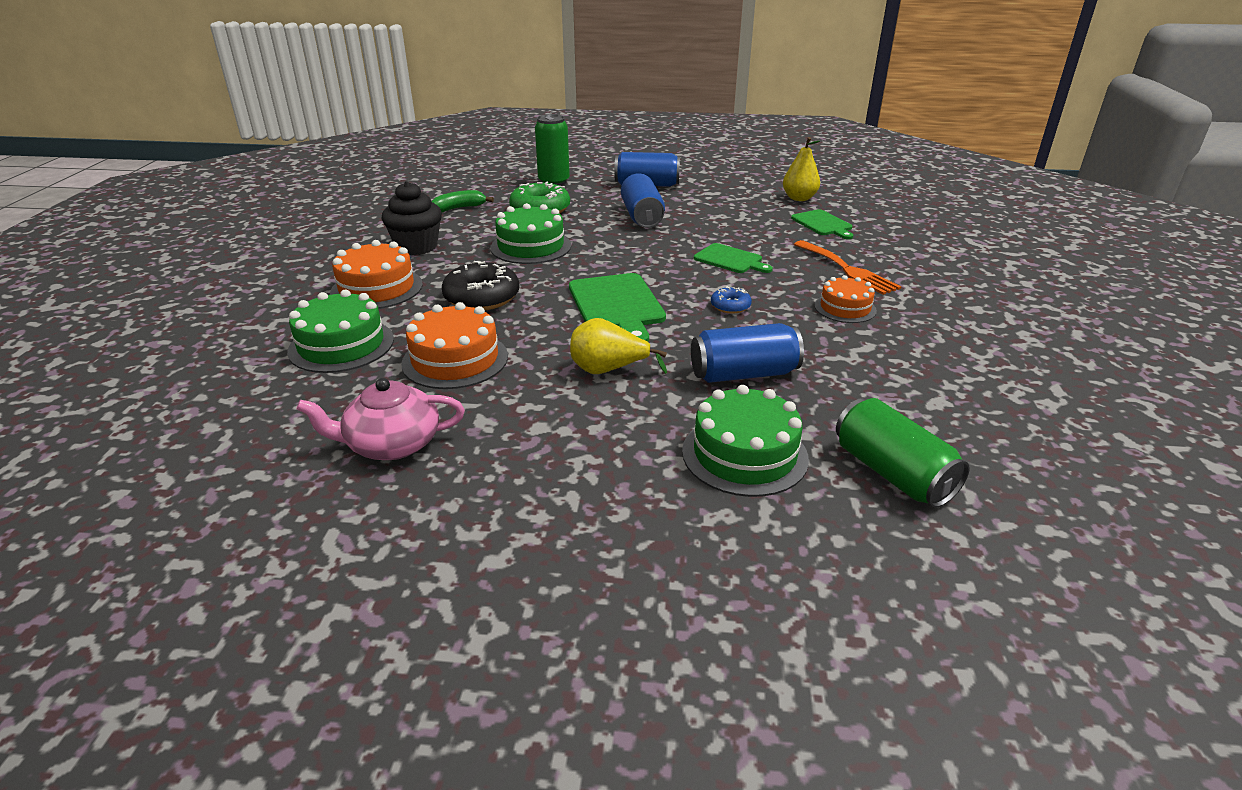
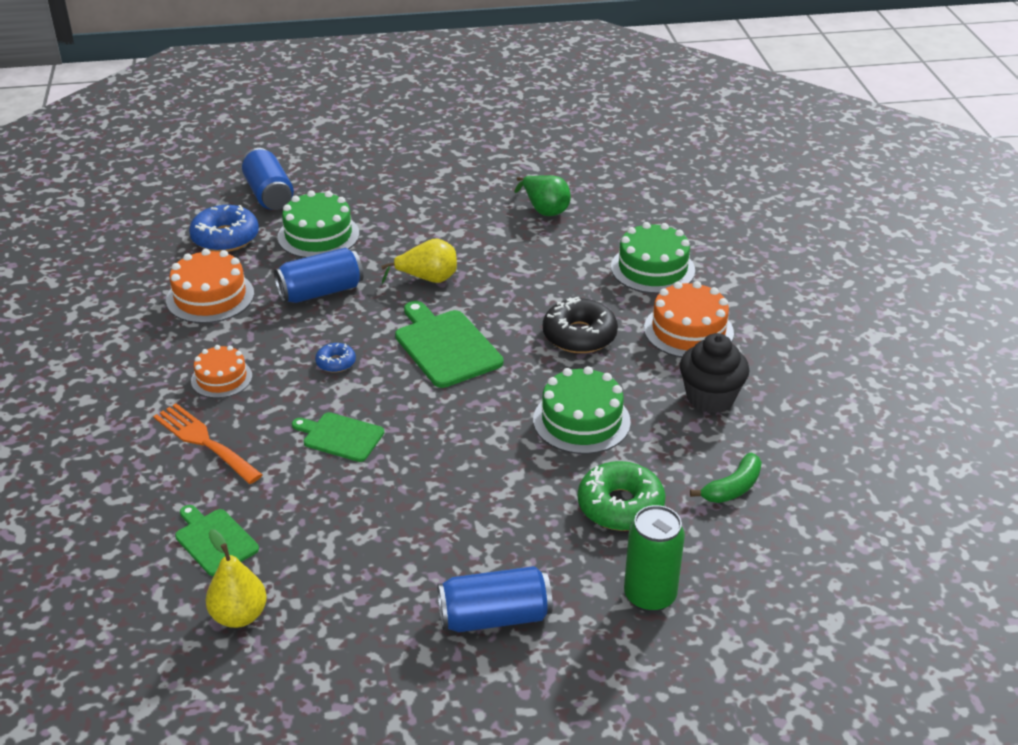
camera: 165 degrees right, 5 degrees up
pink teapot [296,378,465,460] -> green pear [514,175,571,216]
orange cake [401,302,508,389] -> orange cake moved to [166,249,254,323]
blue can [621,173,665,228] -> blue can moved to [242,148,294,210]
green can [836,398,970,508] -> blue donut [189,205,259,252]

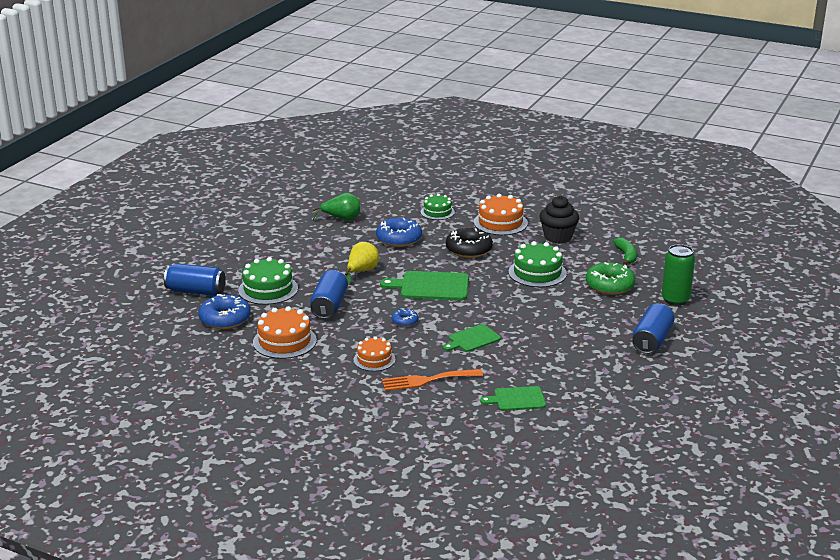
camera: 55 degrees left, 10 degrees down
yellow pear [206,529,267,628] -> none
green cake [611,222,695,294] -> green cake [421,194,455,220], size x0.64
none -> blue donut [376,218,422,247]

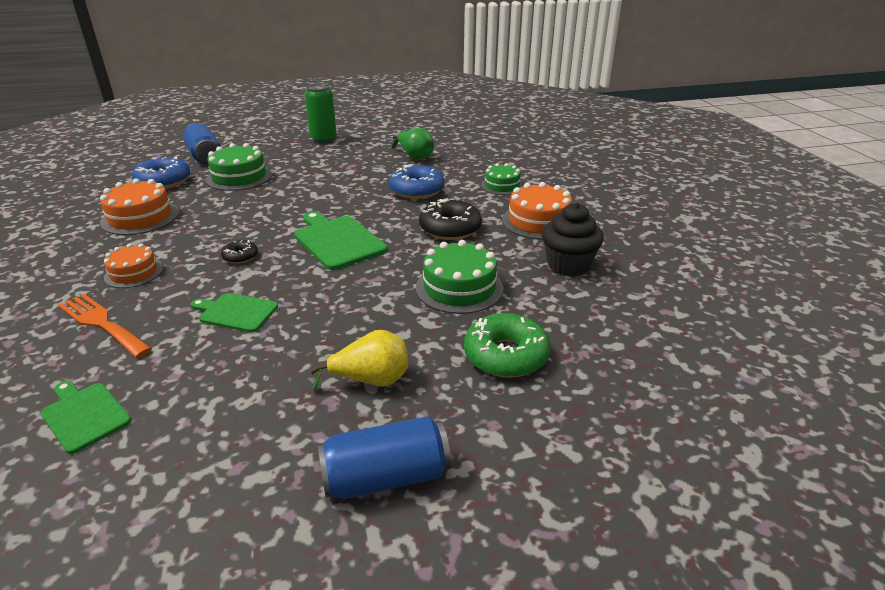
camera: 50 degrees right, 5 degrees up
blue can [310,270,348,319] -> none
yellow pear [345,242,379,285] -> yellow pear moved to [310,330,408,391]
blue donut [392,308,418,327] -> black donut [221,240,258,264]
green banana [613,237,637,265] -> none
green can [662,244,695,306] -> green can moved to [305,83,337,144]

